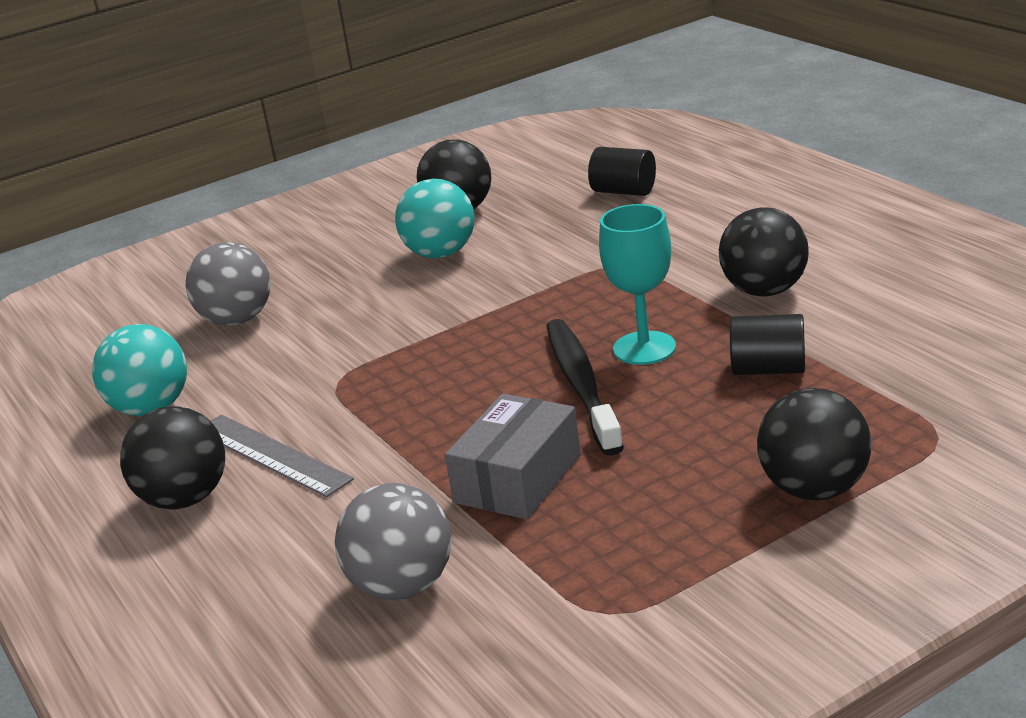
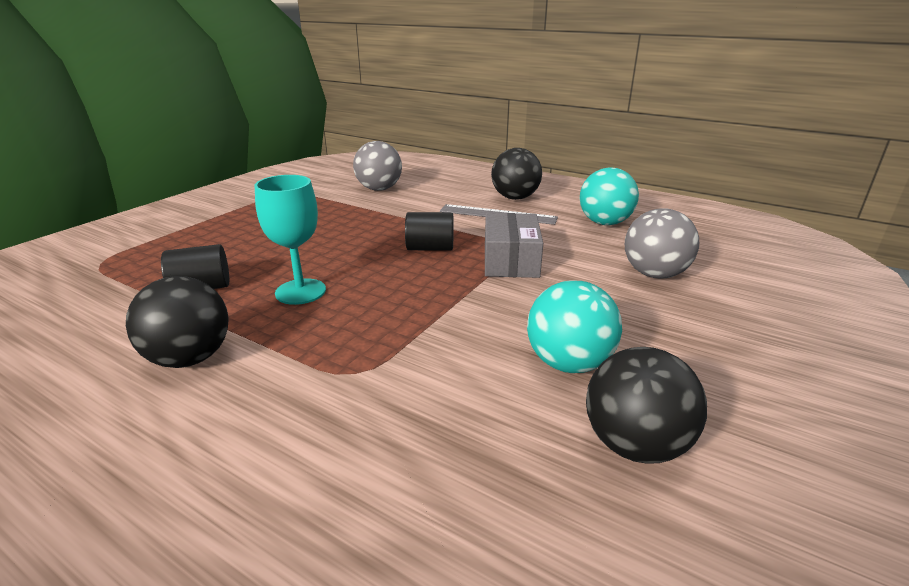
camera: 150 degrees right, 0 degrees up
grey box [445,394,581,519] -> grey box moved to [485,213,543,278]
black toothbrush [546,319,624,456] -> none
black cylinder [588,147,656,196] -> black cylinder moved to [405,212,453,251]
black ball [757,388,871,500] -> none

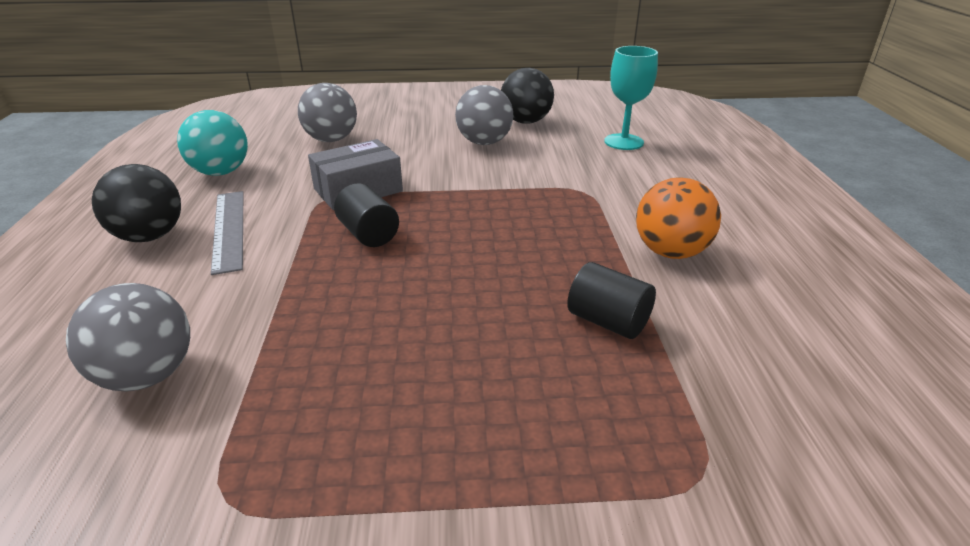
camera: 125 degrees left, 5 degrees up
black ball [126,276,229,368] -> orange ball [636,177,721,259]
turquoise goblet [254,175,326,305] -> turquoise goblet moved to [604,46,658,150]
turquoise ball [527,280,622,373] -> grey ball [455,85,513,145]

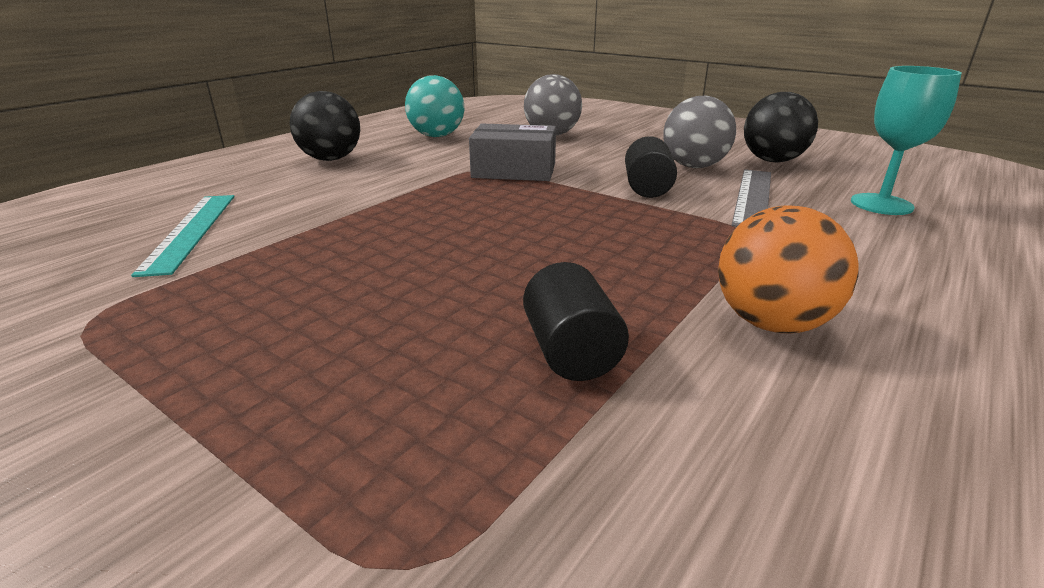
camera: 40 degrees right, 5 degrees down
grey ball [66,283,190,391] -> turquoise ruler [131,195,234,277]
grey ruler [211,191,243,275] -> grey ruler moved to [731,169,771,227]
black cylinder [334,183,399,247] -> black cylinder moved to [625,136,677,198]

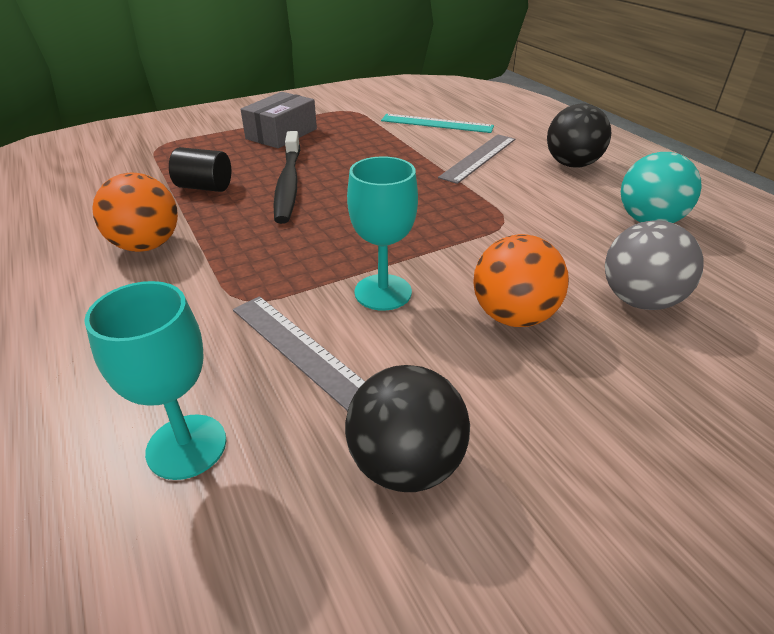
camera: 115 degrees right, 10 degrees up
grey box [469,123,556,181] -> grey box moved to [241,92,317,148]
black cylinder [625,136,677,198] -> turquoise goblet [347,156,418,311]
grey ball [663,96,736,168] -> none
none -> black toothbrush [273,131,300,224]
none -> grey ruler [438,134,515,184]
none -> orange ball [474,234,569,327]

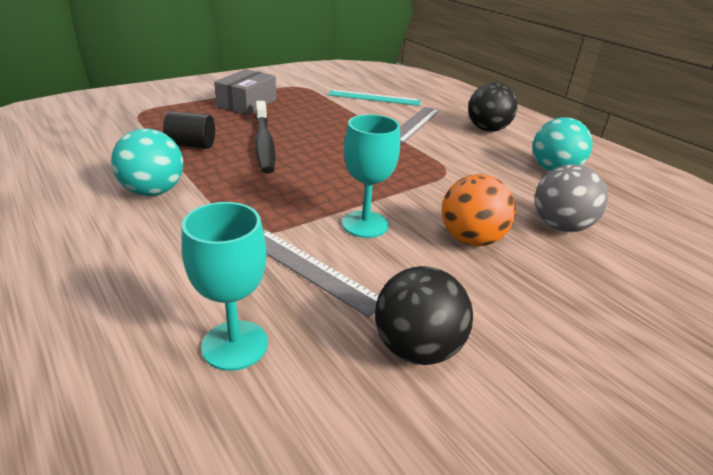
camera: 10 degrees left, 5 degrees down
orange ball [92,173,178,252] -> turquoise ball [111,128,183,196]

